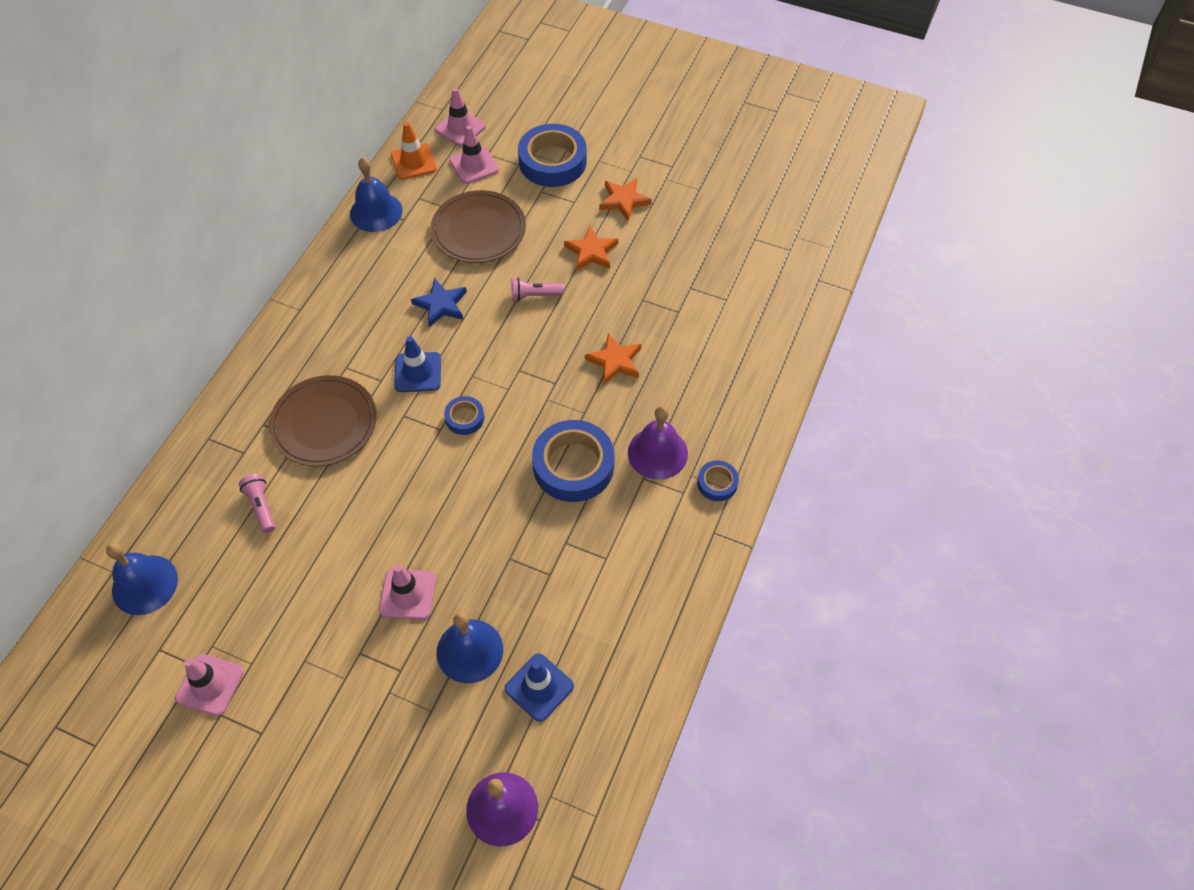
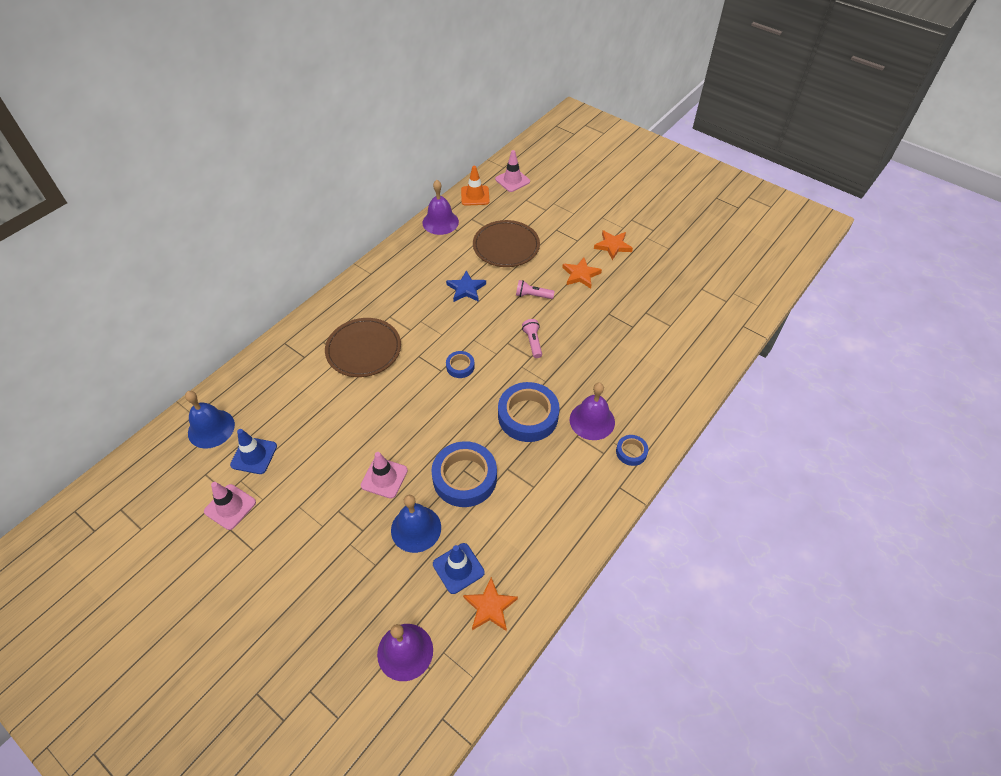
camera: 15 degrees right, 5 degrees down
pink flashlight [239,474,275,533] -> pink flashlight moved to [522,319,542,358]
blue bell [350,157,403,232] -> purple bell [422,180,459,235]
blue traffic cone [394,336,441,392] -> blue traffic cone moved to [230,429,277,474]
pink traffic cone [449,125,499,184] -> none
blue tape [518,124,587,187] -> blue tape moved to [432,441,497,507]
orange star [585,333,641,384] -> orange star moved to [463,577,518,631]

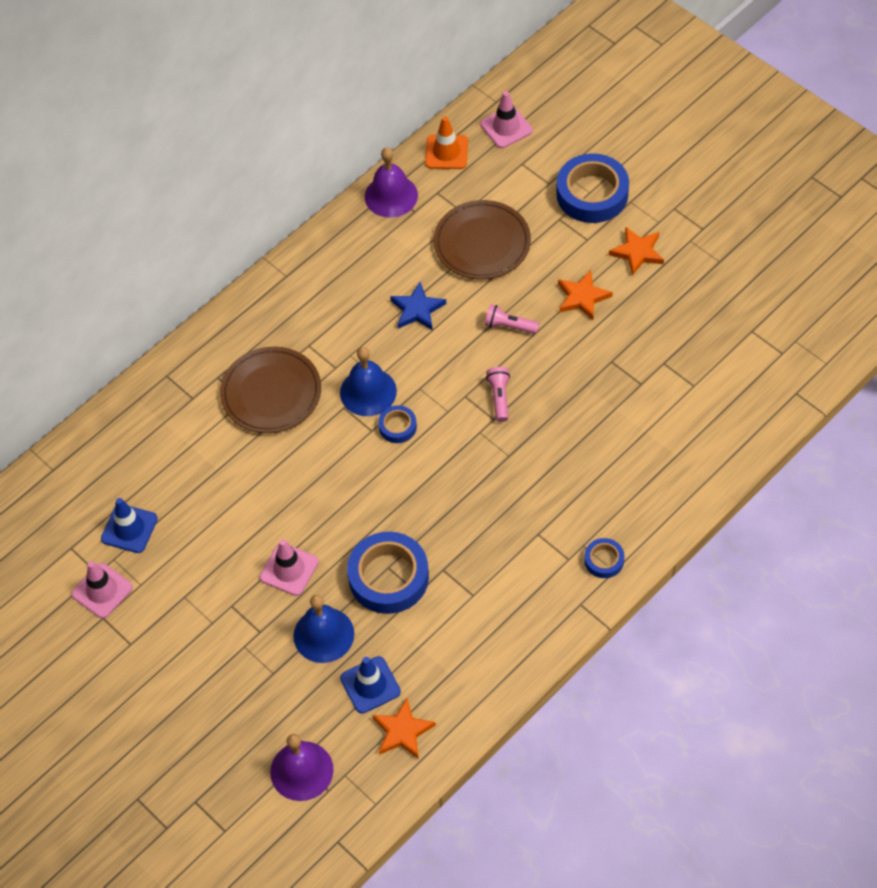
camera: 10 degrees right, 5 degrees up
blue bell [185,391,235,449] -> blue bell moved to [340,347,397,416]
blue tape [498,382,559,442] -> blue tape moved to [556,153,629,223]
purple bell [570,383,615,440] -> none

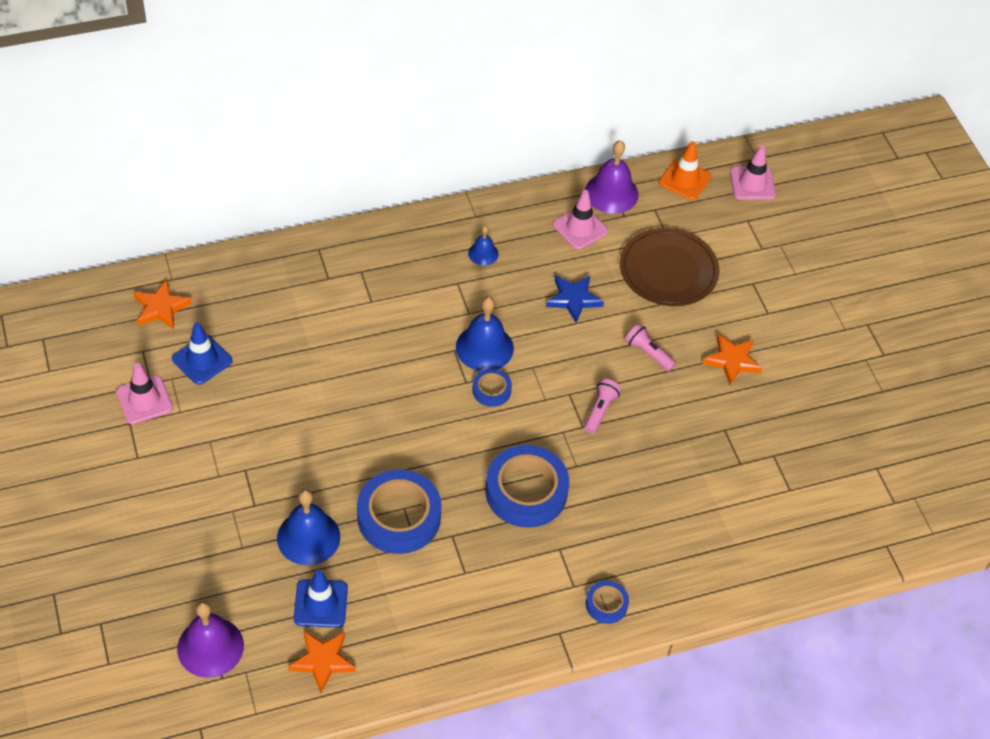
camera: 20 degrees right, 5 degrees down
brown plate [220,347,321,433] -> none
pink traffic cone [260,539,319,596] -> pink traffic cone moved to [553,190,608,250]
blue tape [556,153,629,223] -> blue tape moved to [485,445,569,528]
orange star [609,227,664,276] -> orange star moved to [133,279,192,329]
none -> blue bell [468,226,499,266]

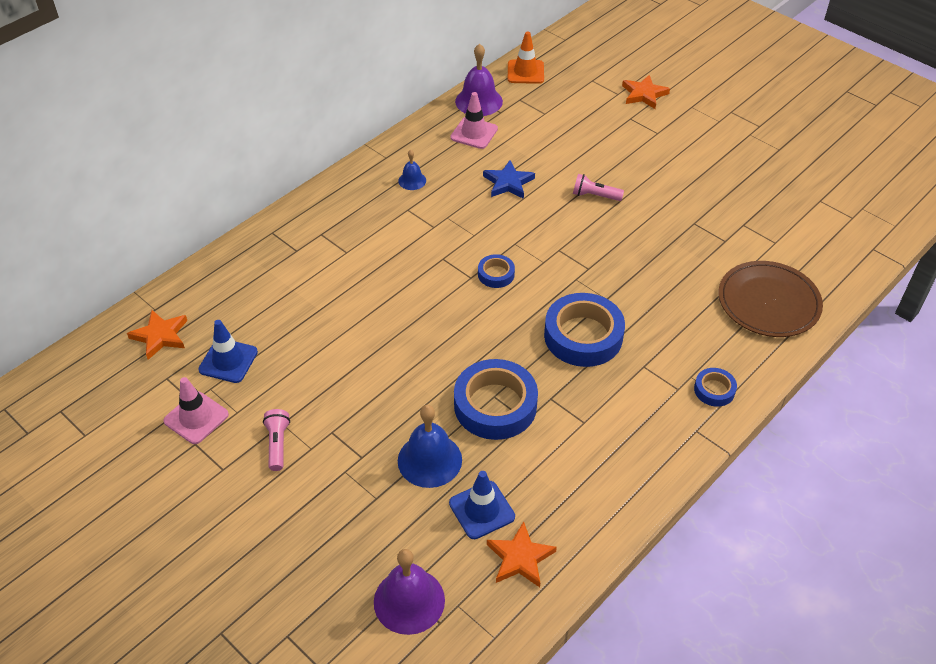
camera: 25 degrees left, 5 degrees down
blue bell [456,297,514,371] -> none
pink flashlight [584,379,621,434] -> pink flashlight moved to [263,409,290,471]
brown plate [620,228,719,306] -> brown plate moved to [718,261,823,337]
orange star [703,334,762,385] -> orange star moved to [622,75,670,109]
pink traffic cone [730,145,776,200] -> none

